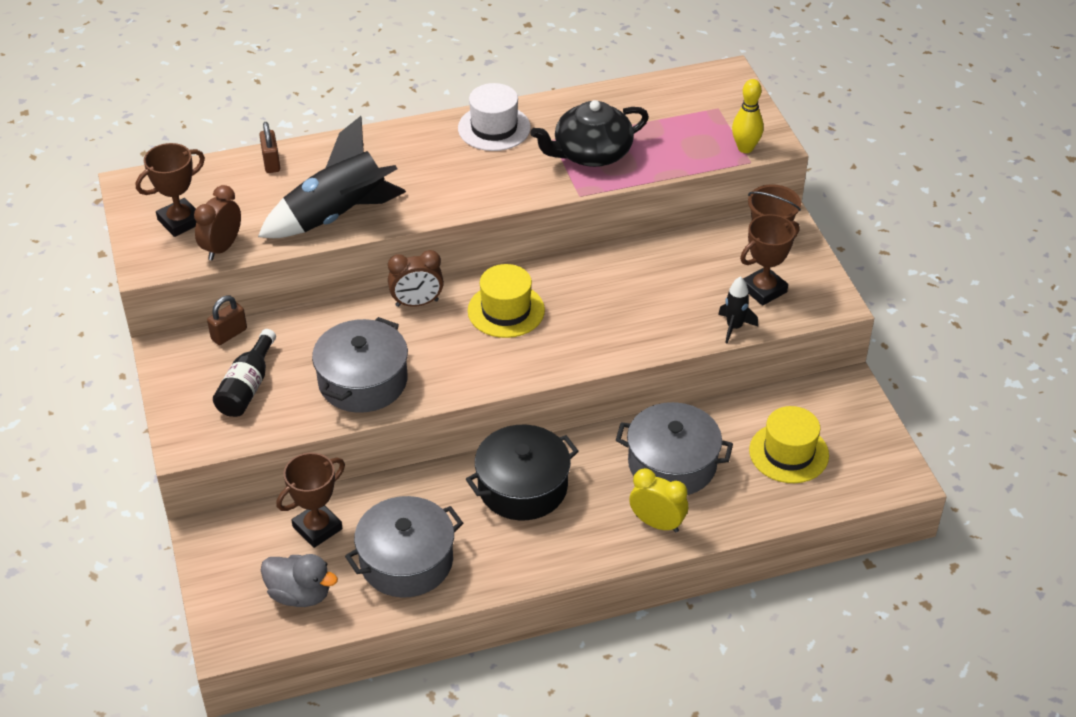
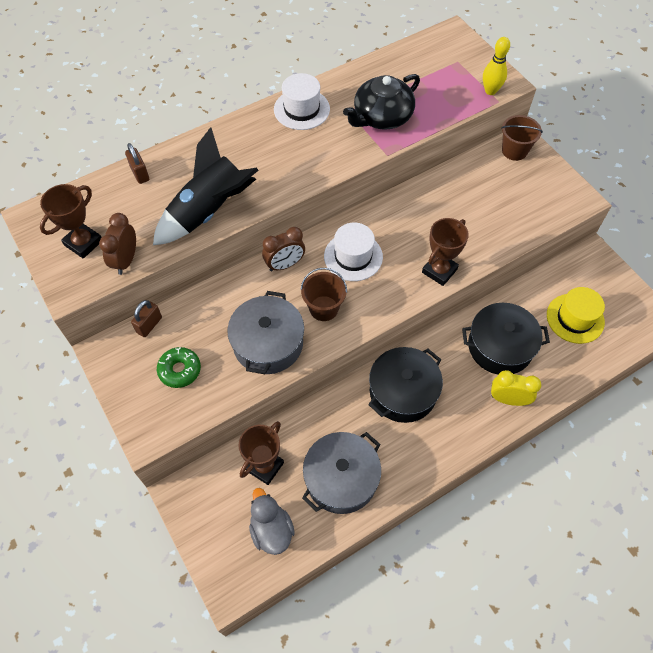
camera: 15 degrees left, 15 degrees up
black bottle [213,329,276,417] -> green donut [157,347,201,388]
grey duck [261,554,338,607] -> grey duck turned 120 degrees counterclockwise [249,488,295,555]
yellow hat [468,264,545,338] -> white hat [324,223,383,281]
grey pot [616,402,733,495] -> black pot [462,303,550,374]
black rocket [718,276,758,343] -> none
brown trophy [740,214,799,306] -> brown trophy moved to [422,218,469,286]
none -> brown bucket [301,268,347,321]

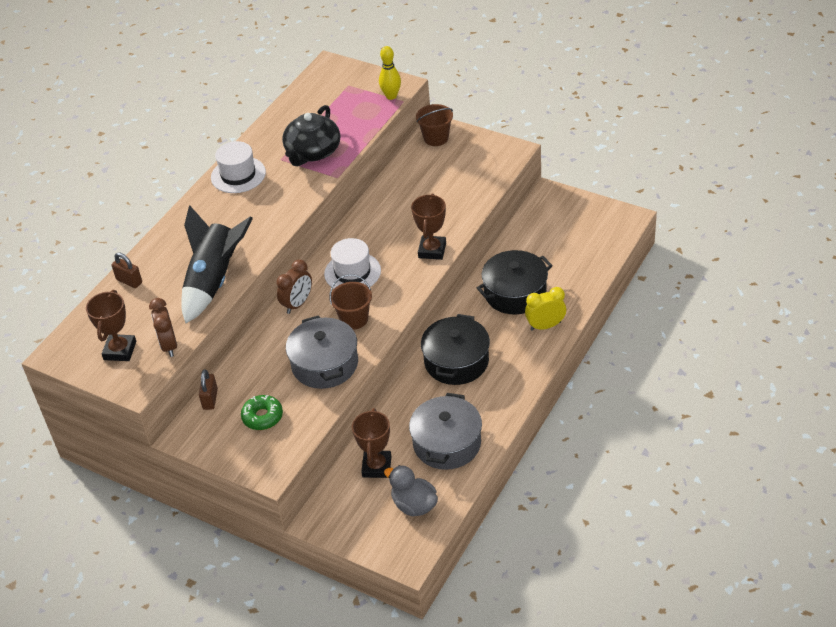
camera: 25 degrees left, 15 degrees down
yellow hat [547,287,605,344] -> none

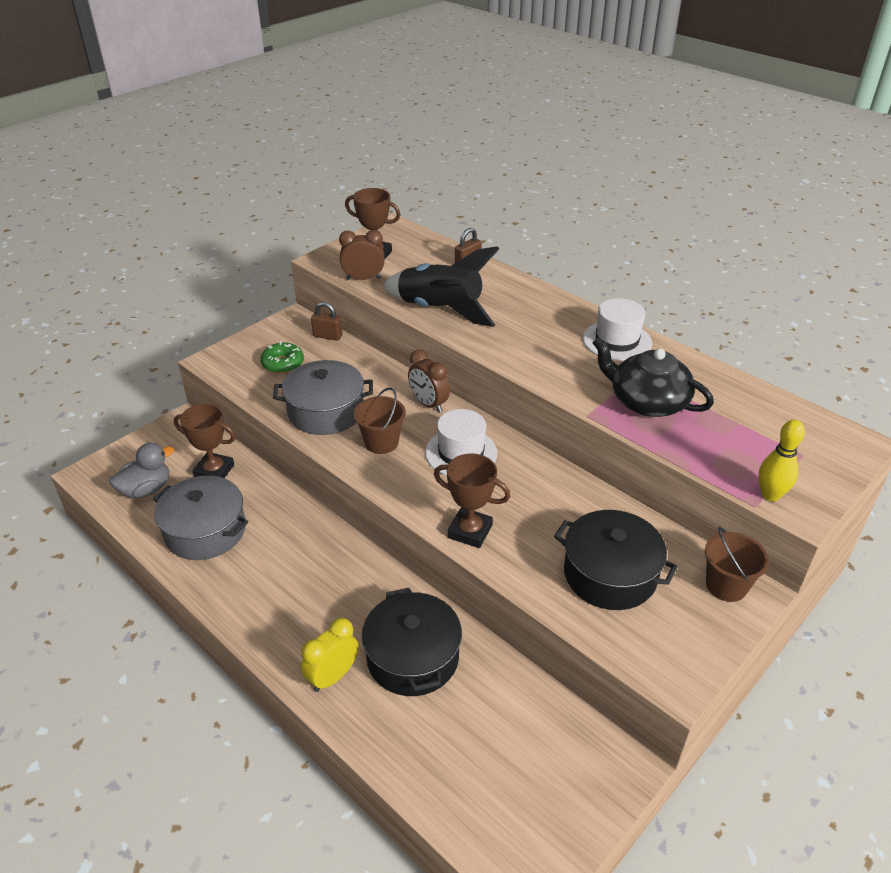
camera: 100 degrees right, 5 degrees down
black pot [421,314,490,385] -> black pot moved to [554,510,678,610]
yellow clock [525,287,566,331] -> yellow clock turned 135 degrees counterclockwise [301,618,358,692]

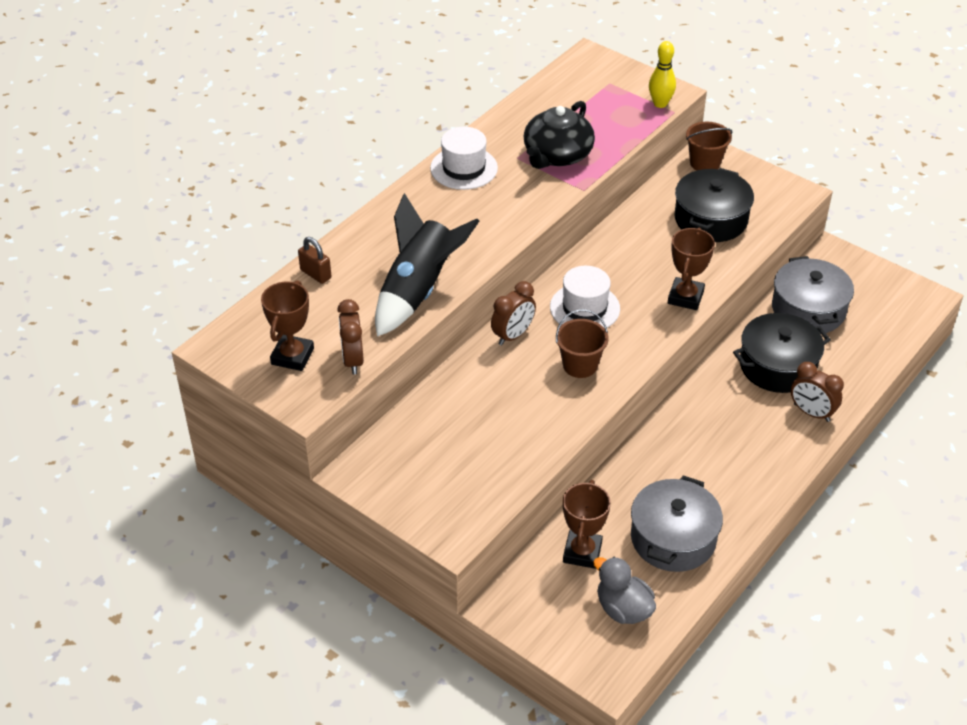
camera: 95 degrees left, 5 degrees up
green donut [260,341,304,374] -> none
grey pot [273,360,373,435] -> grey pot moved to [772,256,854,334]
yellow clock [301,618,358,692] -> brown clock [791,362,844,422]
brown padlock [311,302,343,341] -> none

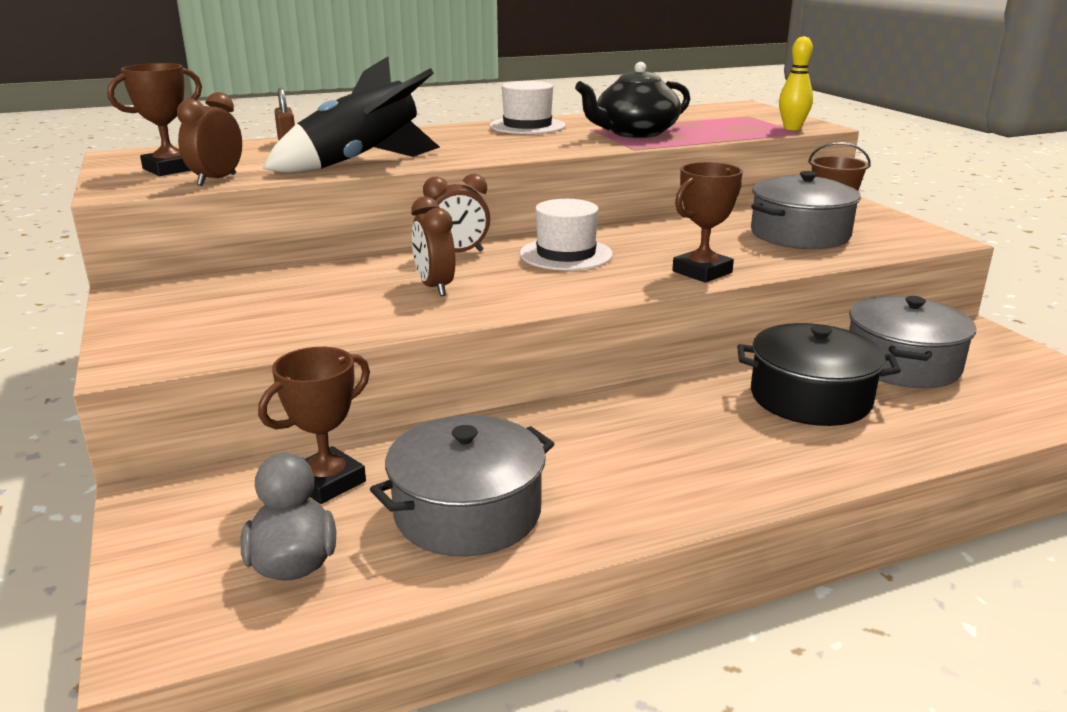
camera: 30 degrees right, 20 degrees down
brown bucket [556,309,609,378] -> none
black pot [674,168,754,242] -> grey pot [751,171,861,249]
brown clock [791,362,844,422] -> brown clock moved to [411,197,455,296]

